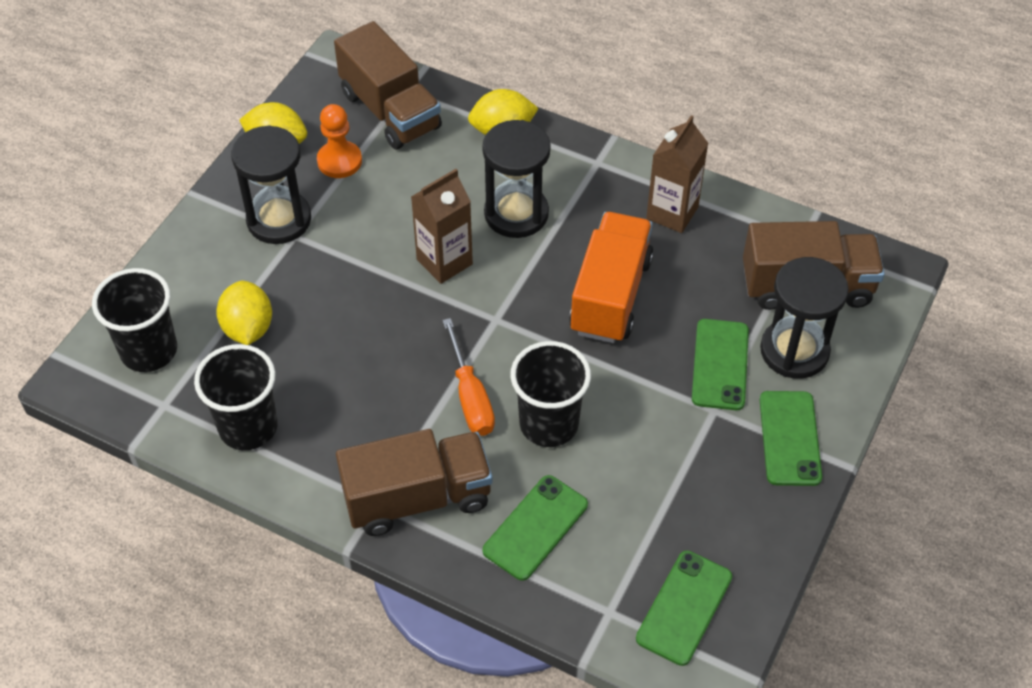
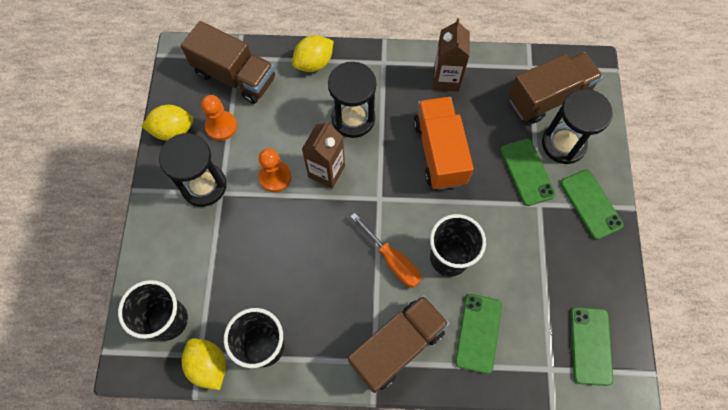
camera: 25 degrees left, 15 degrees up
yellow lemon [216,281,272,345] -> yellow lemon moved to [182,338,226,390]
none -> orange pawn [258,148,291,192]

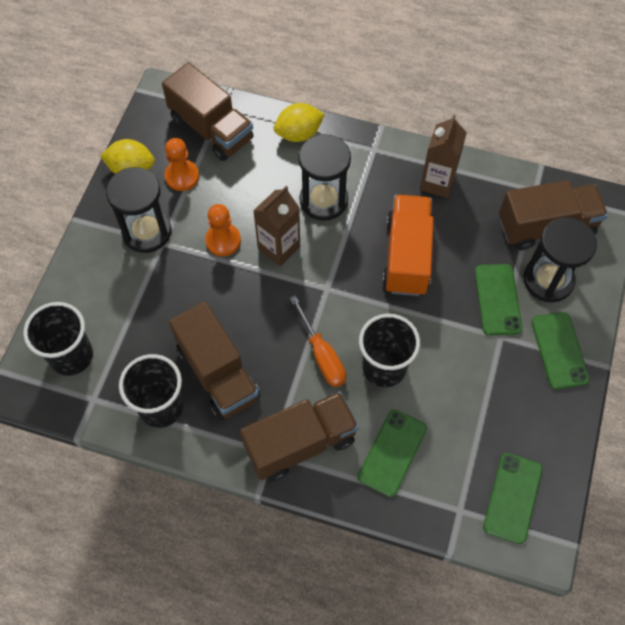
camera: 15 degrees right, 5 degrees down
yellow lemon [182,338,226,390] -> none
none -> brown truck [169,301,261,420]

